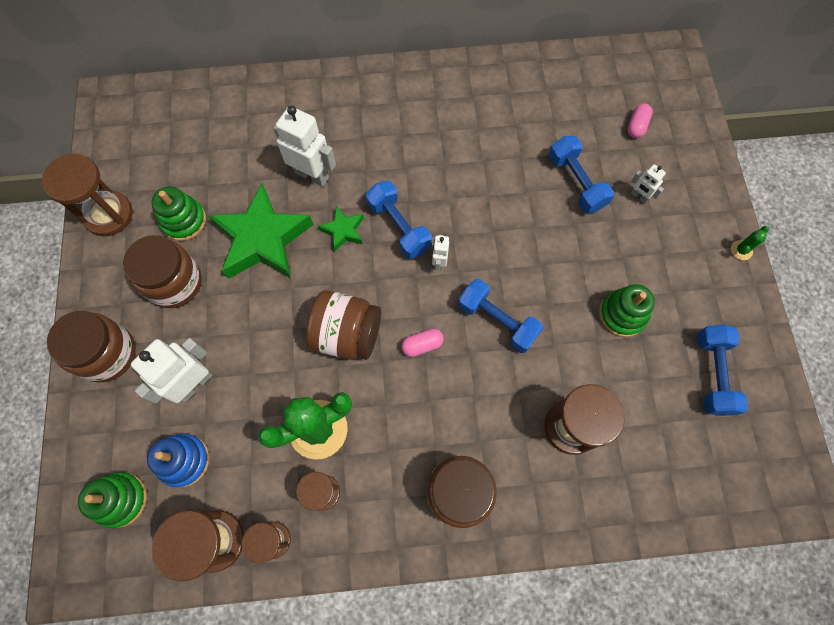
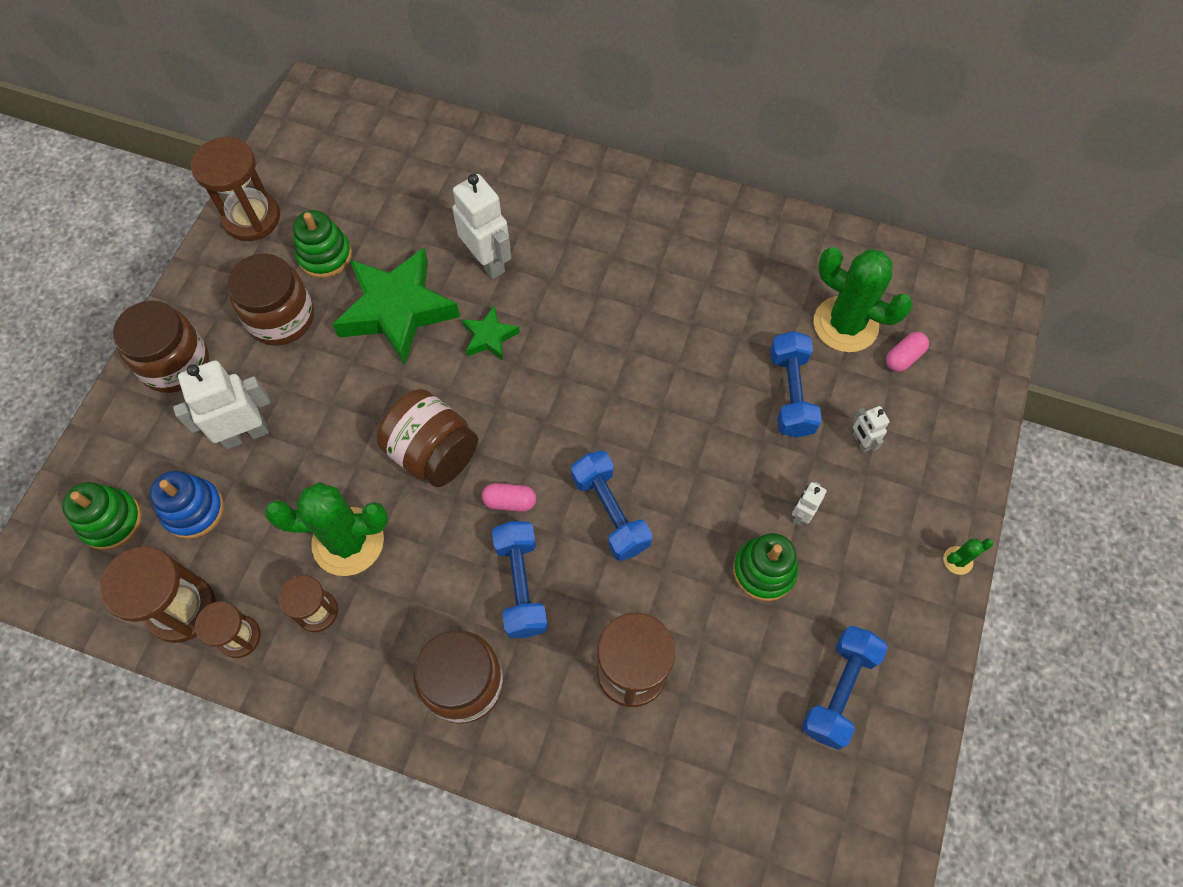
camera: 25 degrees right, 5 degrees down
blue dumbbell [366,181,432,259] -> blue dumbbell moved to [492,521,548,638]
white robot [432,235,449,271] -> white robot moved to [792,482,827,526]
none -> green cactus [814,247,913,352]

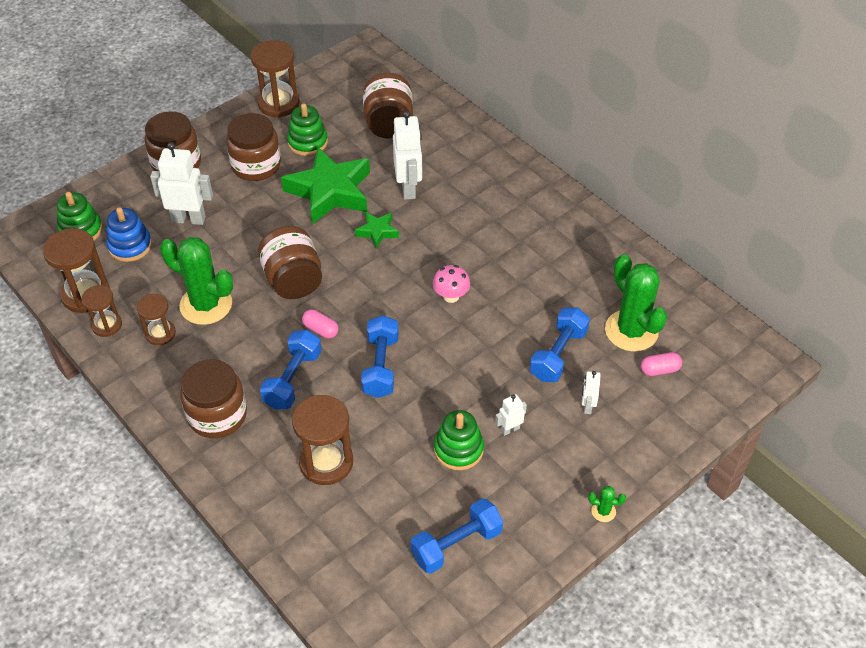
camera: 30 degrees right, 15 degrees down
none -> brown jar [363,73,413,138]
none -> pink mushroom [433,265,470,303]

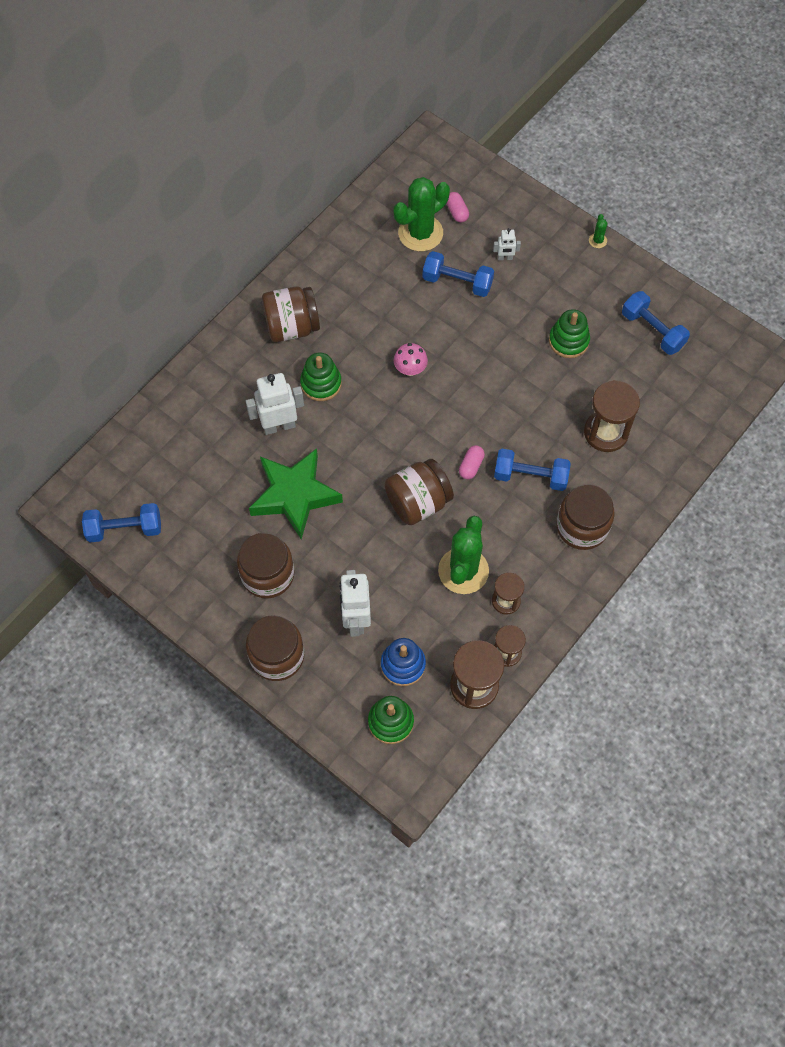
camera: 100 degrees left, 15 degrees up
brown hourglass [250,40,300,117] -> none
green stacking toy [287,103,328,156] -> green stacking toy moved to [300,353,342,401]
green star [355,212,399,248] -> none
blue dumbbell [361,315,399,398] -> blue dumbbell moved to [82,503,161,542]
brown jar [363,73,413,138] -> brown jar moved to [262,286,320,342]
white robot [495,394,527,436] -> none

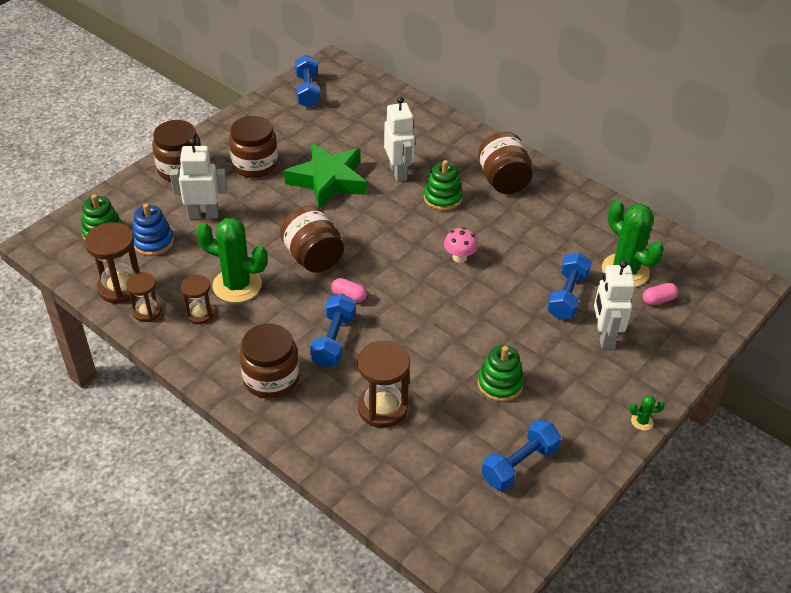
camera: 90 degrees right, 20 degrees down
white robot [493,228,521,260] -> white robot [594,260,635,349], size x1.98

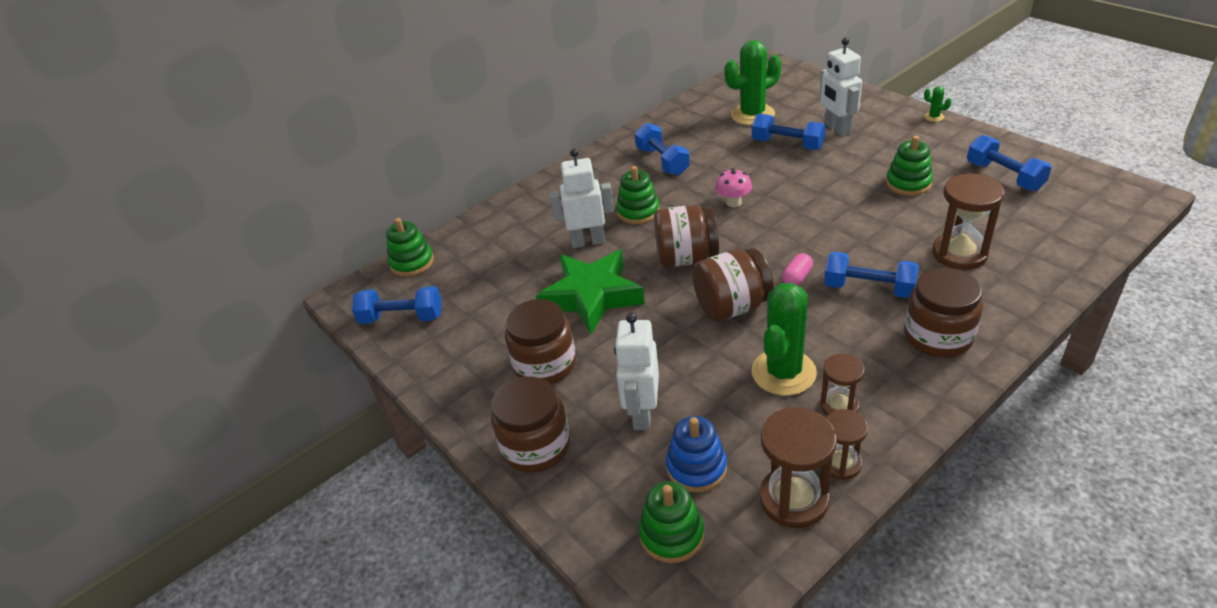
camera: 75 degrees left, 5 degrees down
brown jar [478,132,533,194] -> brown jar moved to [654,205,719,267]
white robot [594,260,635,349] -> white robot turned 60 degrees clockwise [820,37,862,136]
green cactus [630,395,665,431] -> green cactus turned 60 degrees counterclockwise [924,86,951,122]
pink capsule [643,283,678,305] -> none
none -> green stacking toy [386,218,434,277]
none -> blue dumbbell [635,123,690,175]

